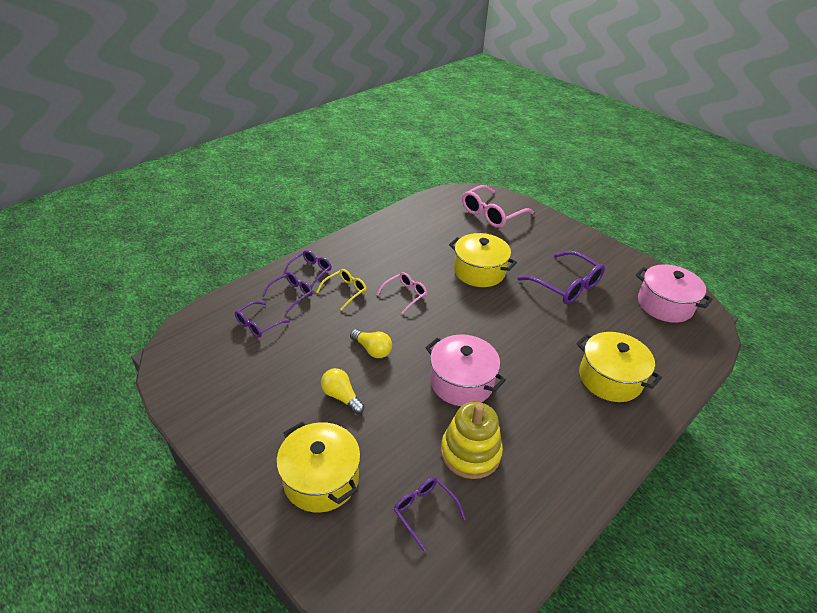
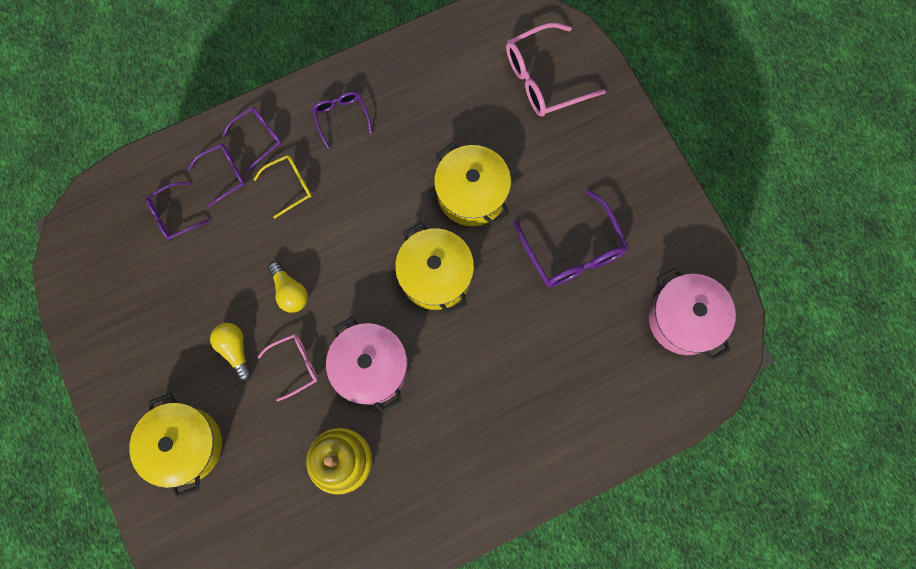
camera: 20 degrees right, 35 degrees up
pink glasses [377,272,427,314] -> pink glasses moved to [258,334,318,401]
purple glasses [394,477,466,551] -> purple glasses moved to [312,92,372,149]
yellow pot [576,332,662,402] -> yellow pot moved to [395,222,474,315]

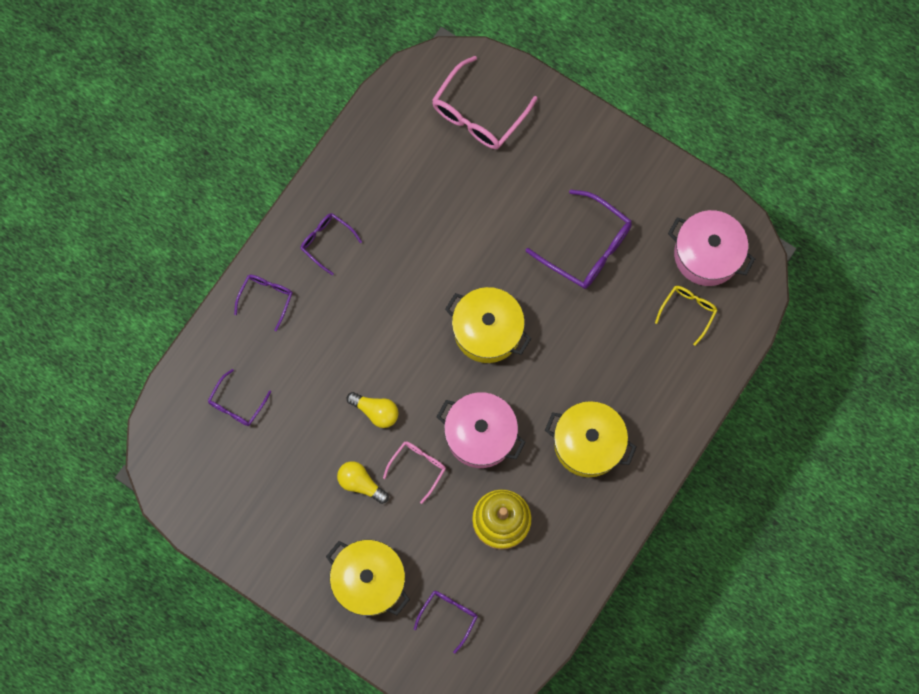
camera: 30 degrees left, 0 degrees up
purple glasses [188,144,246,207] -> purple glasses moved to [414,591,477,654]
yellow glasses [253,155,312,219] -> yellow glasses moved to [655,286,718,346]
yellow pot [434,143,511,226] -> yellow pot moved to [545,401,636,477]

